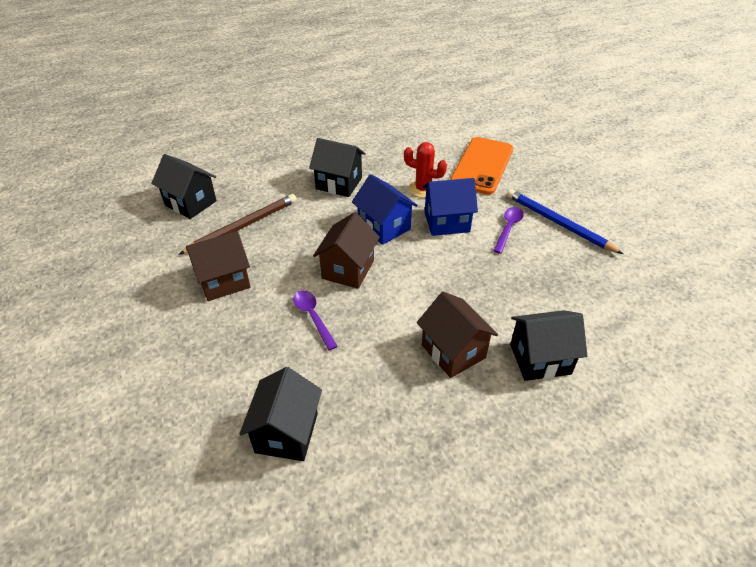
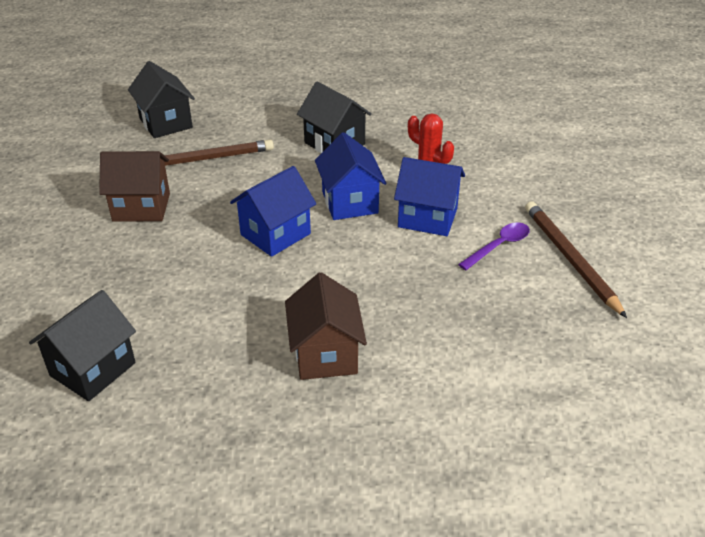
camera: 25 degrees right, 5 degrees down
purple spoon [293,290,338,350] -> none
brown house [313,212,380,289] -> blue house [230,166,316,257]
orange phone [450,137,513,195] -> none
blue pencil [507,189,623,254] -> brown pencil [525,201,627,318]
black house [510,310,587,381] -> none

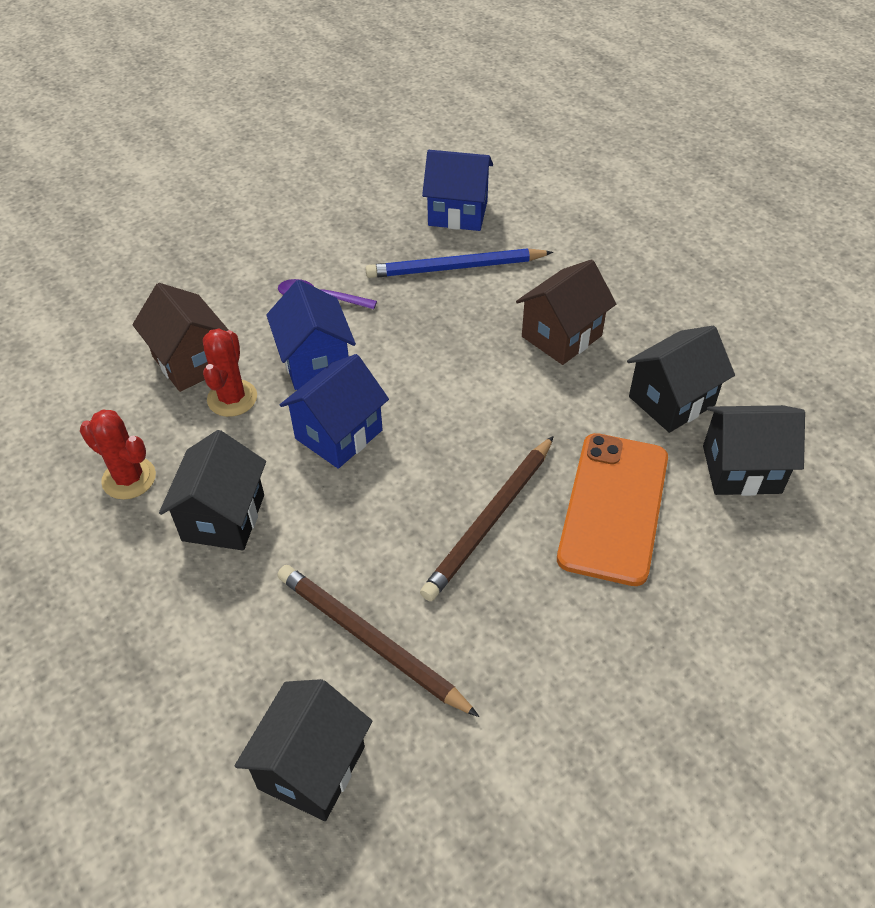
camera: 125 degrees left, 10 degrees up
brown house [99,151,170,222] -> brown house moved to [132,283,229,392]
blue house [230,166,316,257] -> blue house moved to [422,150,493,231]
brown pencil [525,201,627,318] -> brown pencil moved to [420,436,554,601]
none -> red cactus [80,409,156,500]
none -> blue pencil [365,248,553,278]
none -> orange phone [557,433,668,586]
none -> black house [627,325,735,433]

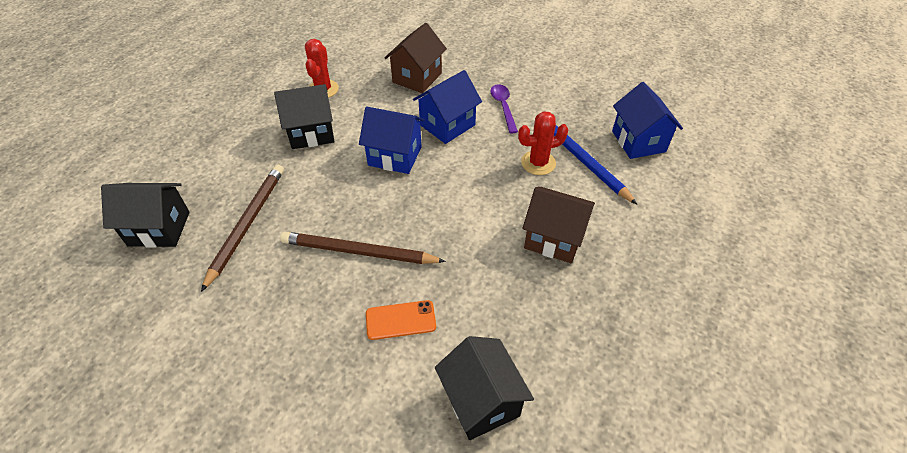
camera: 65 degrees right, 0 degrees up
red cactus [203,329,257,417] -> red cactus moved to [518,111,569,175]
orange phone [557,433,668,586] -> orange phone [366,300,436,340], size x0.51
black house [627,325,735,433] -> none

